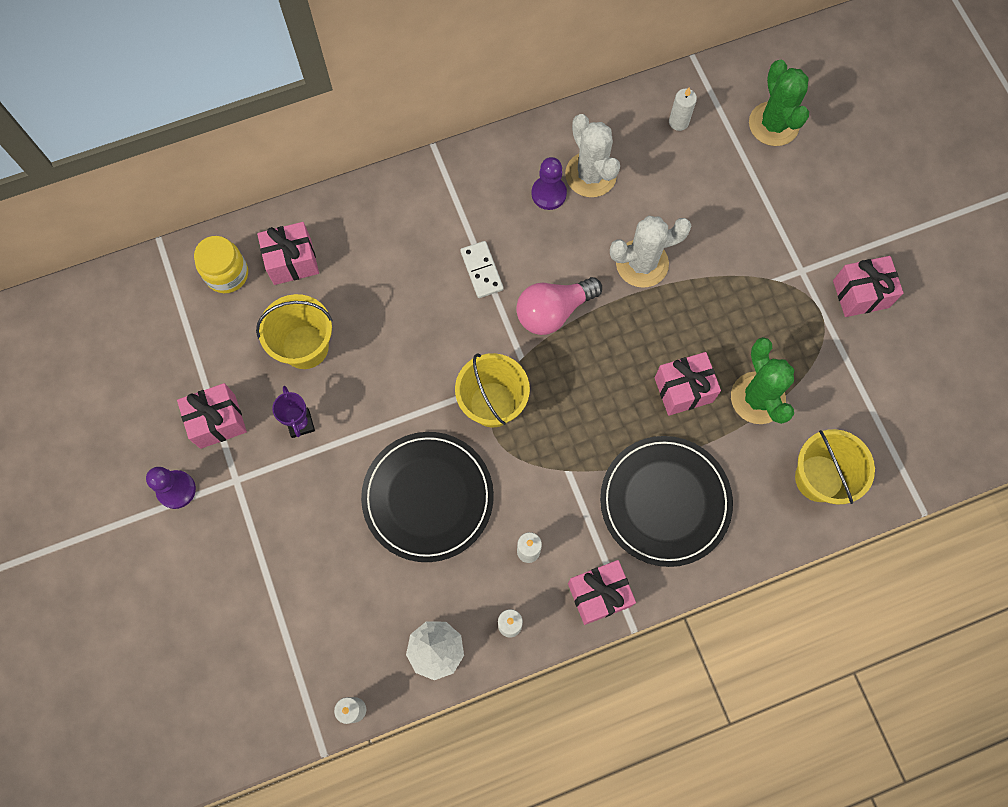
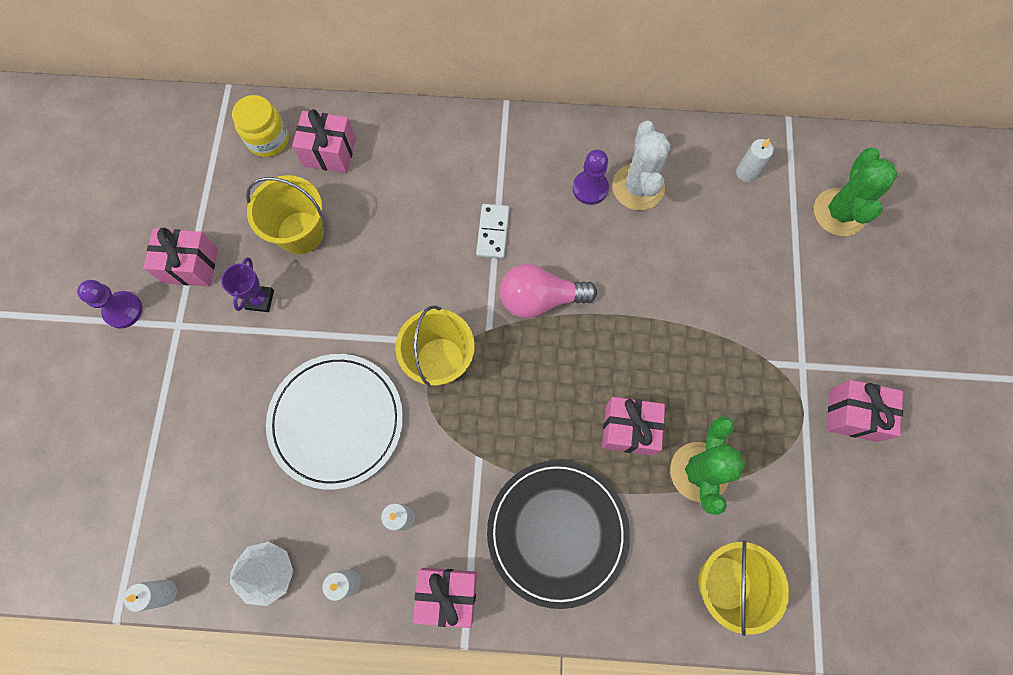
camera: 25 degrees right, 0 degrees up
black plate [361,432,494,562] -> white plate [266,354,403,490]
white cactus [610,216,691,288] -> none

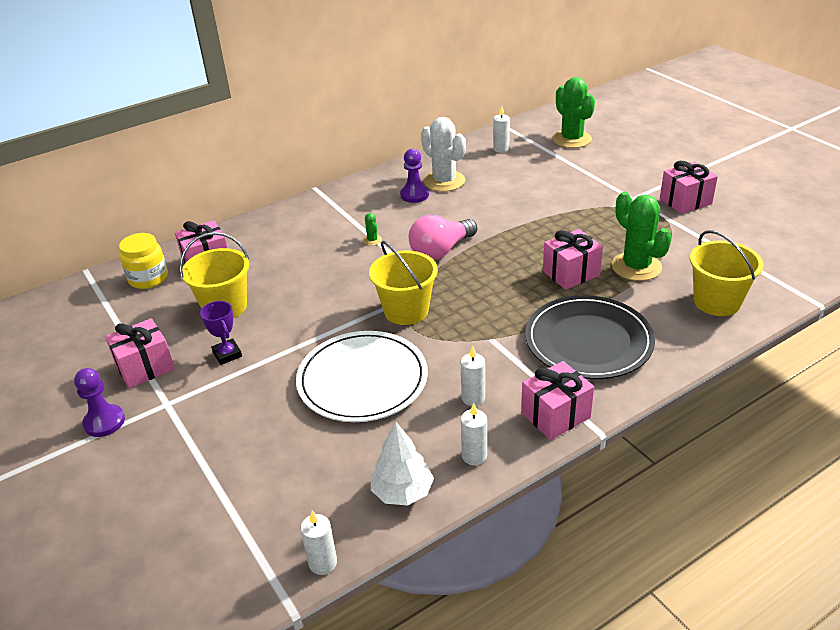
camera: 35 degrees left, 35 degrees down
white domino [476,204,510,259] -> green cactus [363,213,382,246]

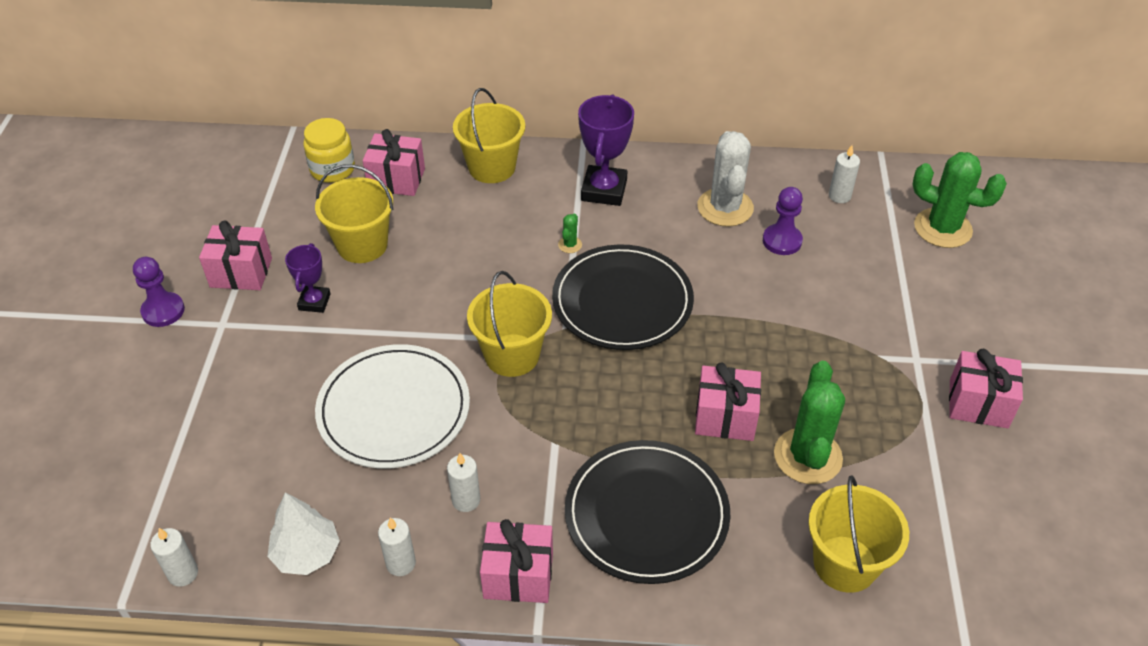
camera: 35 degrees right, 10 degrees up
purple pawn [400,149,429,203] -> purple pawn moved to [763,187,803,255]
pink light bulb [409,215,477,260] -> black plate [552,244,694,350]
green cactus [552,77,595,148] -> green cactus turned 75 degrees counterclockwise [913,152,1007,248]
none -> yellow bucket [453,88,525,183]
none -> purple trophy [578,94,634,206]

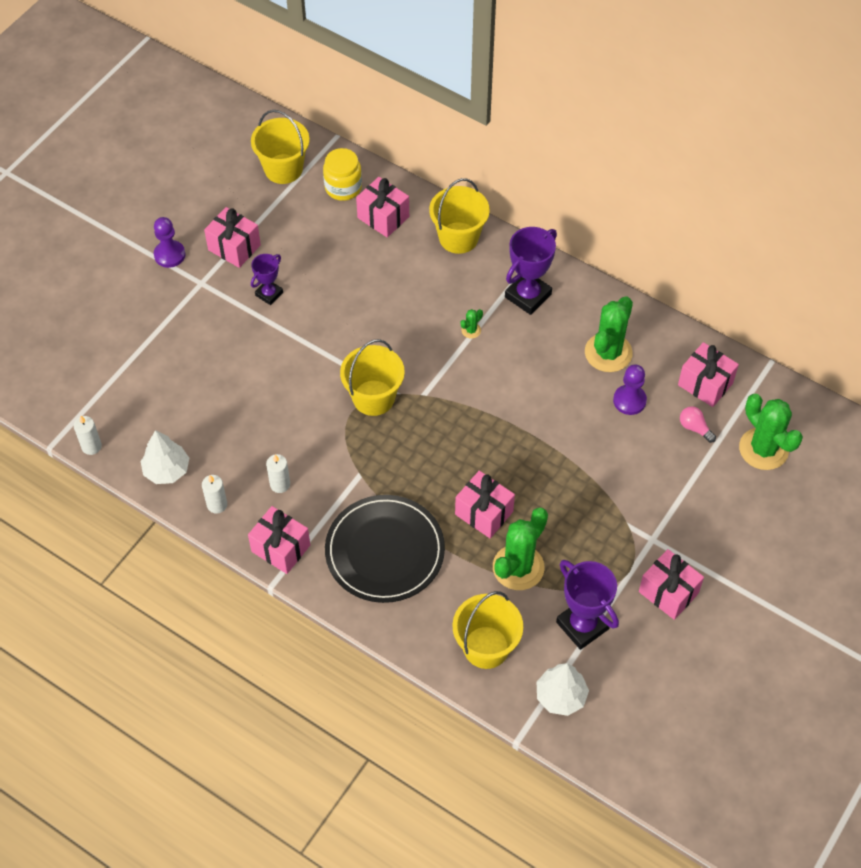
camera: 30 degrees right, 10 degrees up
yellow bucket [315,164,393,263] -> yellow bucket moved to [251,110,310,184]
white plate [315,344,470,469] -> none
black plate [552,244,694,350] -> none
white cactus [697,131,754,227] -> green cactus [585,296,633,372]
white candle [829,145,860,203] -> pink gift [678,342,739,407]
none -> white tree [537,663,589,716]
none -> purple trophy [556,560,619,650]
none -> pink light bulb [680,406,716,443]

